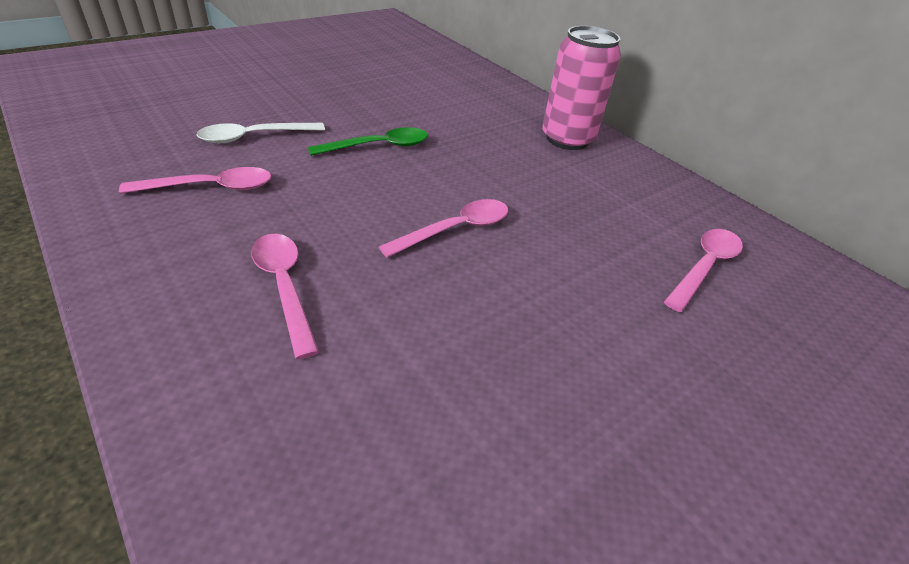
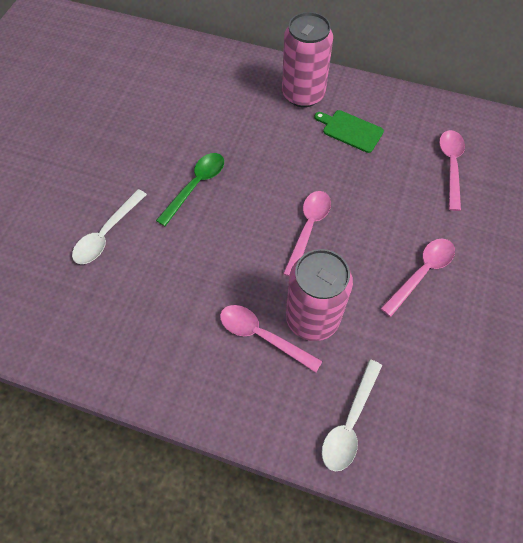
camera: 30 degrees left, 20 degrees up
pink spoon [119,167,272,194] -> pink spoon moved to [380,238,455,317]
none -> pink can [286,249,353,341]
none -> green cutting board [314,110,384,153]
none -> white spoon [322,359,382,471]

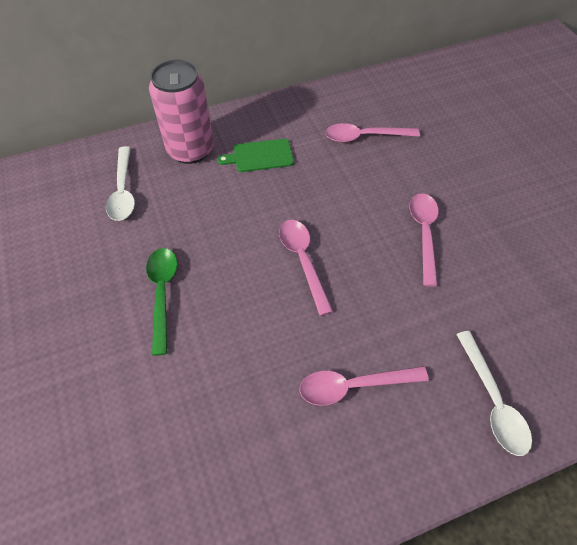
camera: 40 degrees left, 5 degrees down
white spoon [72,189,147,264] -> white spoon moved to [106,146,135,221]
pink can [286,249,353,341] -> none
pink spoon [439,130,465,211] -> pink spoon turned 60 degrees counterclockwise [325,123,420,142]

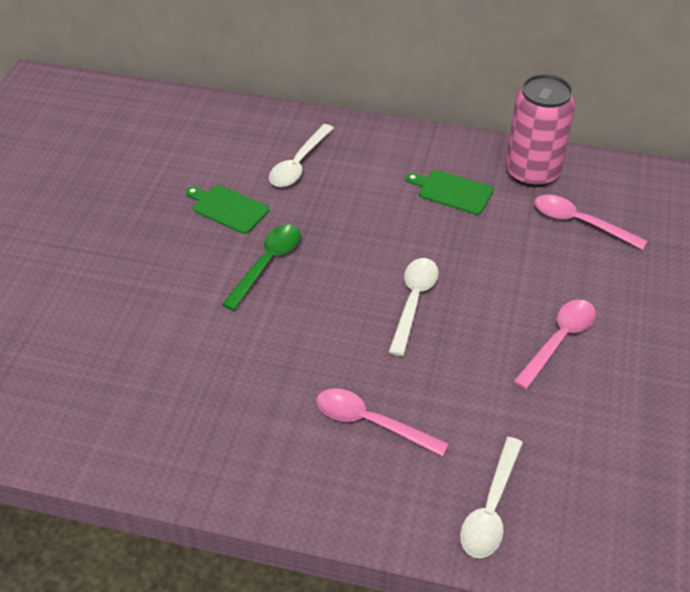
camera: 35 degrees right, 10 degrees down
pink can [149,60,214,164] -> pink can moved to [506,74,575,187]
pink spoon [279,220,333,316] -> white spoon [389,258,439,356]
none -> green cutting board [186,185,269,234]

